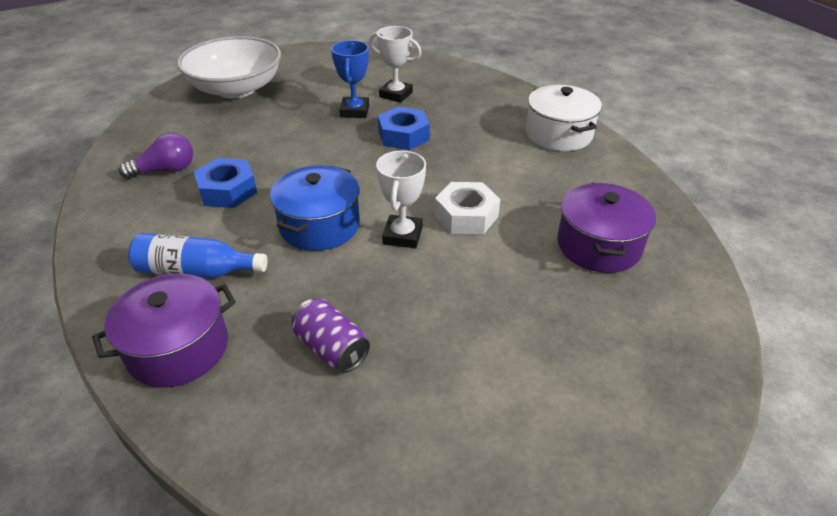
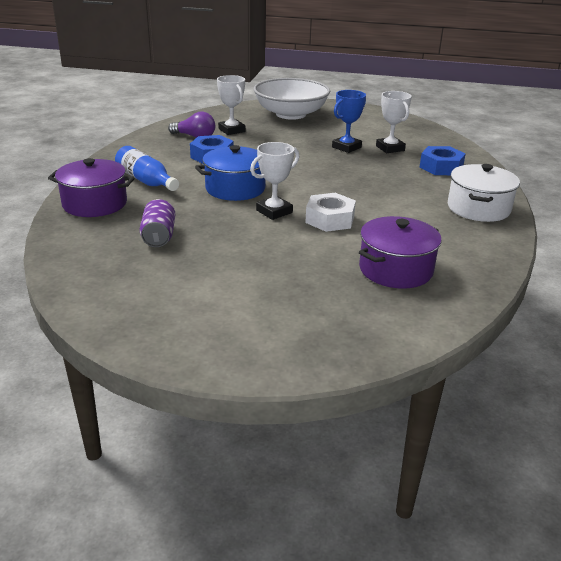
camera: 40 degrees right, 10 degrees down
blue nut [378,107,430,150] -> blue nut moved to [419,146,466,175]
none -> white trophy [217,75,246,135]

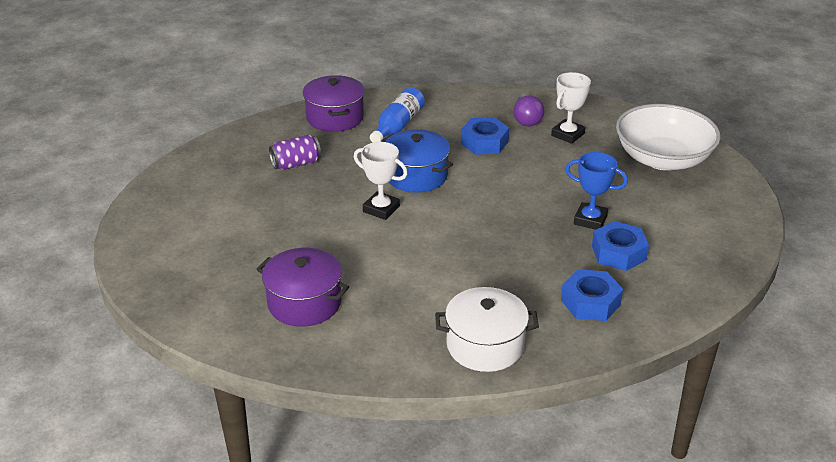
camera: 70 degrees right, 5 degrees up
white nut [305,193,356,232] -> none
white trophy [376,91,412,153] -> blue nut [592,221,649,271]

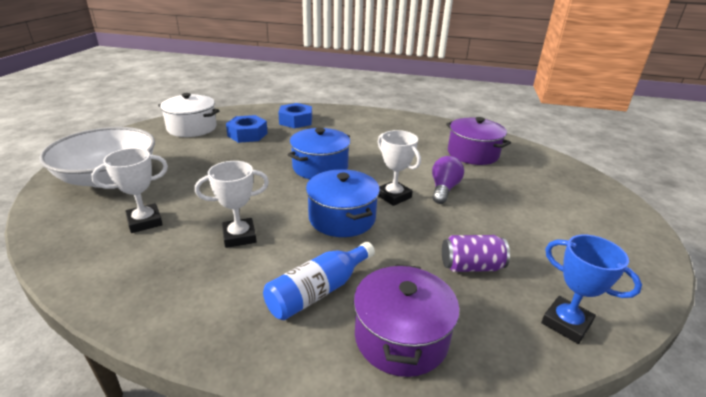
camera: 160 degrees left, 5 degrees down
white pot [435,287,539,372] -> white pot moved to [158,93,219,137]
blue nut [461,117,509,155] -> white trophy [195,161,269,248]
purple light bulb [513,93,544,127] -> purple light bulb moved to [432,156,464,204]
blue trophy [565,152,628,230] -> blue trophy moved to [541,235,642,344]
none -> blue pot [288,128,350,179]

